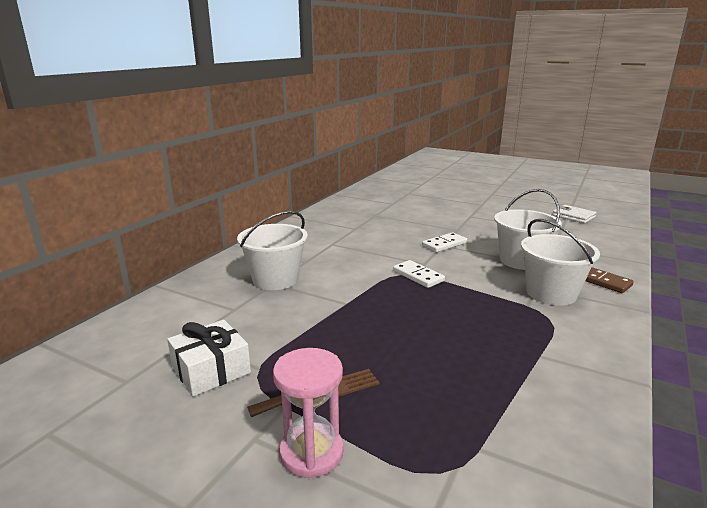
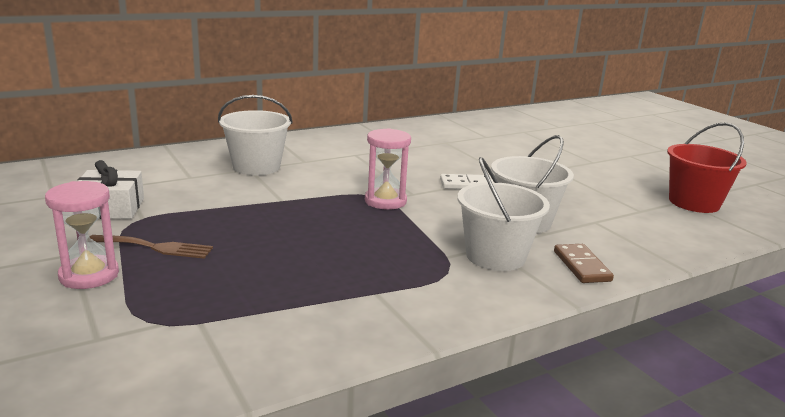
camera: 30 degrees right, 0 degrees up
white domino [393,260,445,288] -> pink hourglass [365,128,411,210]
white wallet [552,205,597,223] -> red bucket [667,122,747,213]

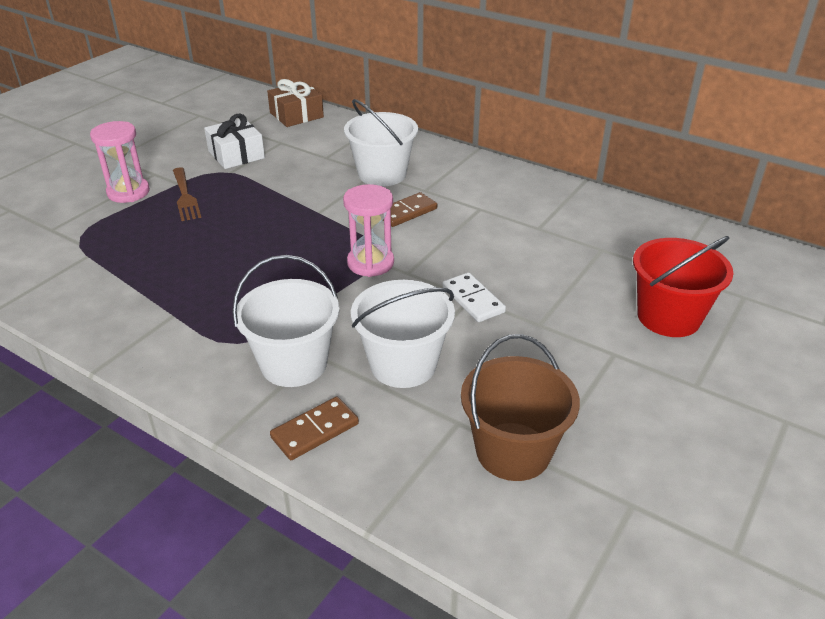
camera: 65 degrees right, 15 degrees up
red bucket [667,122,747,213] -> red bucket moved to [633,236,734,337]
none -> brown gift [267,79,324,127]
none -> brown domino [383,192,437,227]
none -> brown bucket [461,334,580,481]

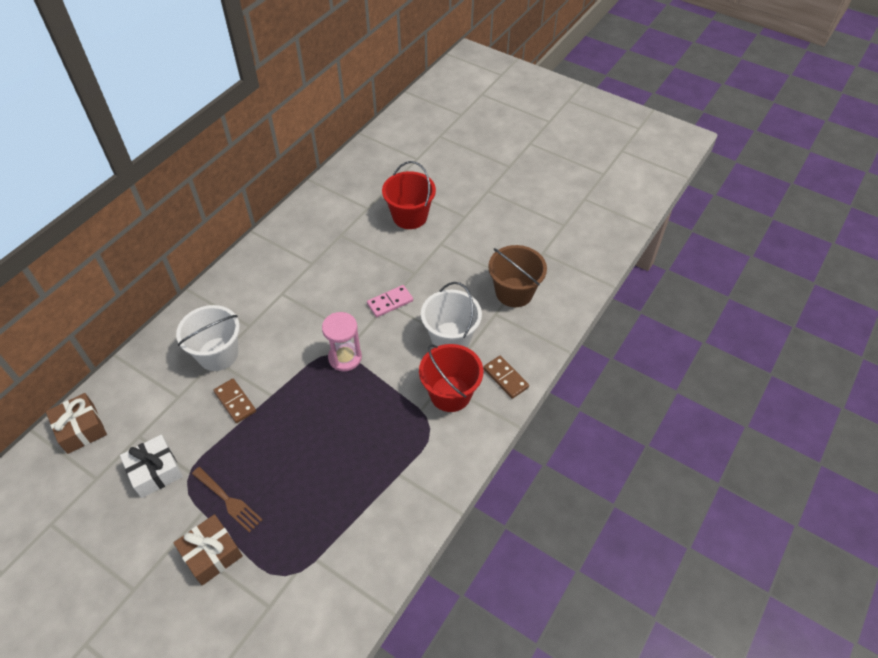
camera: 90 degrees left, 15 degrees up
pink hourglass [90,121,150,203] -> brown gift [174,514,243,585]
brown fork [173,167,201,221] -> brown fork turned 60 degrees clockwise [192,467,262,533]
white bucket [233,255,340,387] -> red bucket [419,344,483,412]
brown domino [383,192,437,227] -> brown domino moved to [213,379,256,423]
white domino [442,272,506,322] -> pink domino [367,285,413,317]

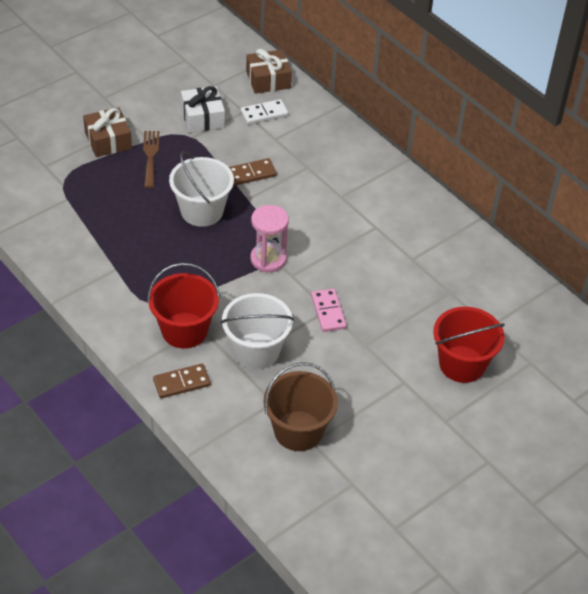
camera: 105 degrees right, 5 degrees down
white bucket [176,305,240,371] -> white bucket moved to [169,151,234,227]
brown fork [192,467,262,533] -> brown fork turned 120 degrees clockwise [143,131,159,188]
none -> white domino [240,99,288,124]

